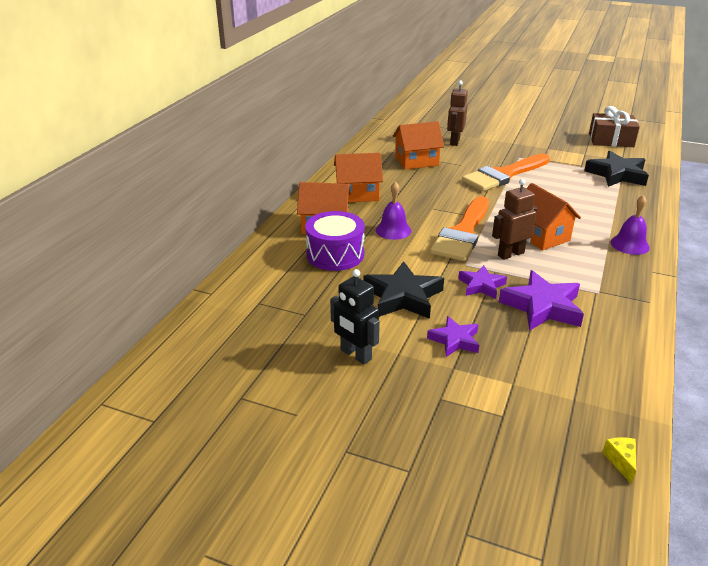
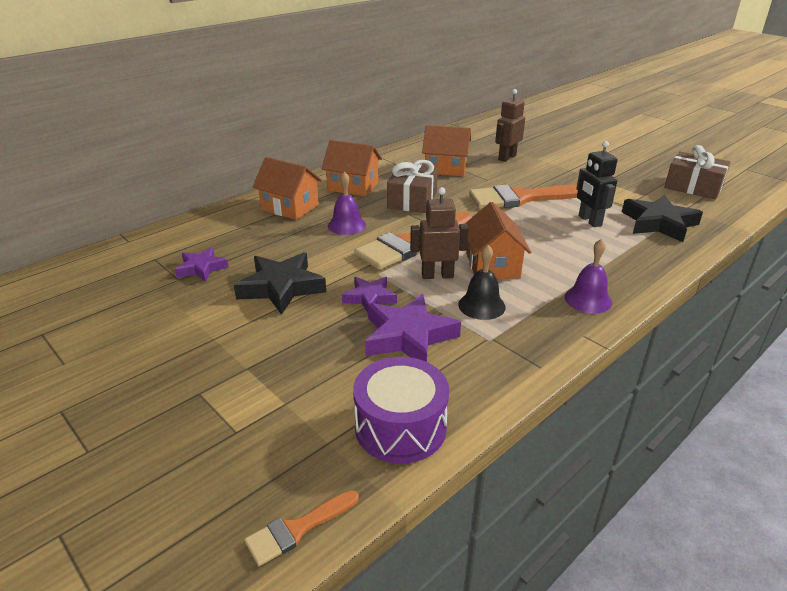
camera: 25 degrees right, 0 degrees up
purple drum [305,211,365,271] -> purple drum moved to [353,357,449,464]
black robot [330,269,380,365] -> black robot moved to [576,141,618,227]
purple star [427,316,479,357] -> purple star moved to [175,247,229,282]
yellow cheese [602,437,636,484] -> orange brush [245,490,359,566]
none -> brown gift [387,160,438,213]
none -> black bell [458,245,506,320]

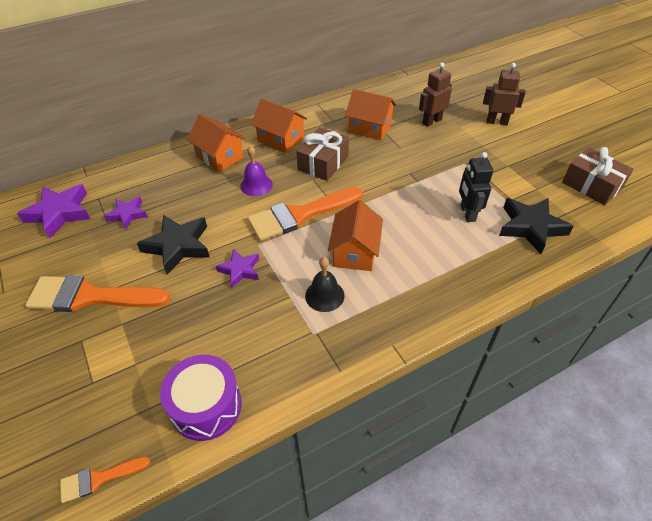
camera: 15 degrees right, 15 degrees up
purple star [365,294,461,362] -> purple star moved to [17,184,90,238]
brown robot [410,187,469,279] -> brown robot moved to [483,63,526,125]
orange brush [469,184,578,209] -> orange brush moved to [25,275,170,312]
purple bell [564,239,612,313] -> none

